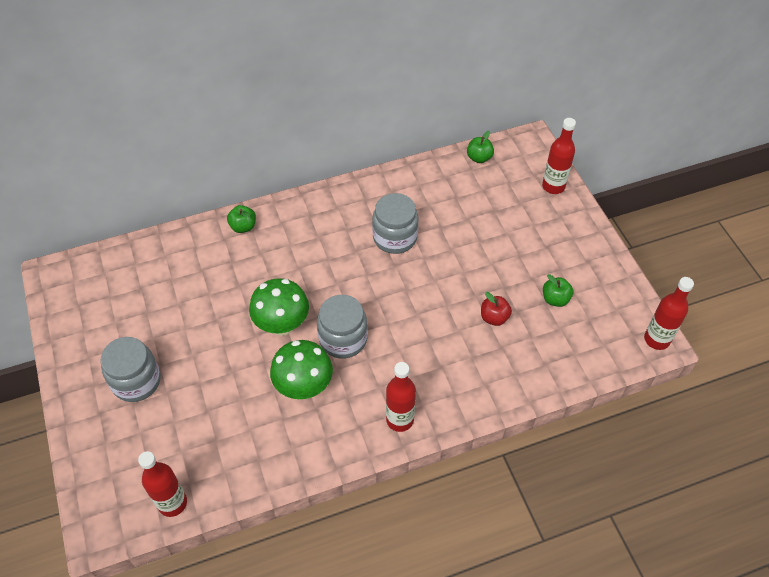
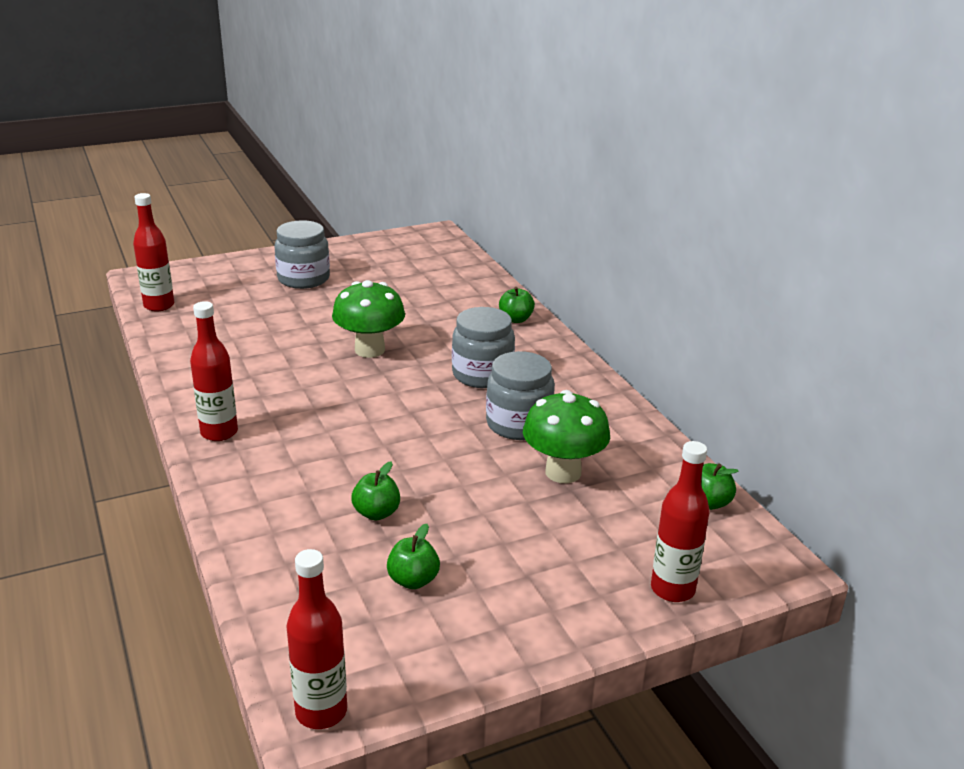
camera: 85 degrees right, 25 degrees down
green mushroom [270,340,333,399] -> green mushroom moved to [523,390,610,483]
grey jar [317,295,368,359] -> grey jar moved to [452,307,515,388]
red apple [481,292,512,326] -> green apple [351,461,400,521]

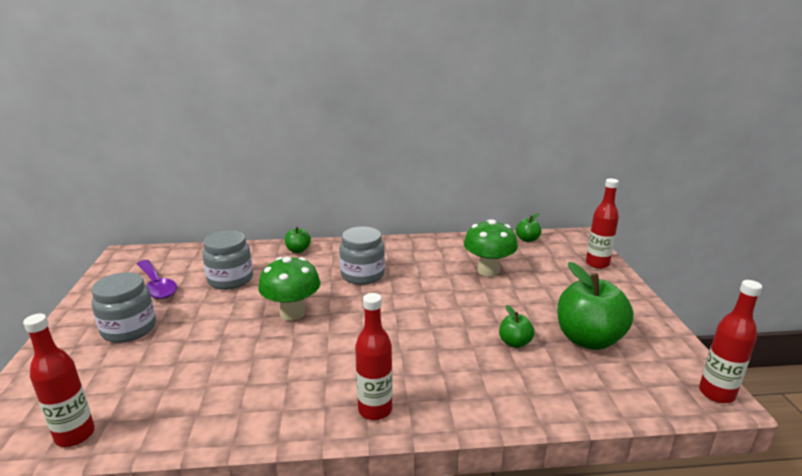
camera: 70 degrees left, 5 degrees down
green apple [387,524,440,589] -> green apple [557,262,633,350], size x2.09
grey jar [486,351,555,440] -> grey jar moved to [202,230,253,290]
none -> purple spoon [137,260,177,299]

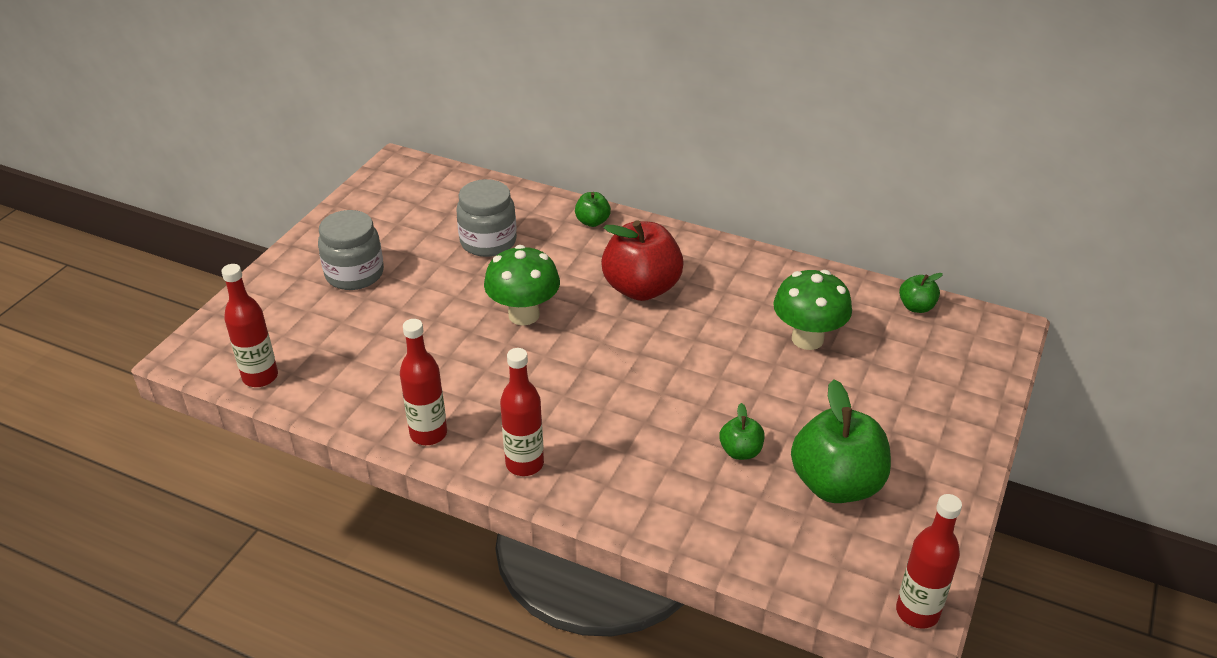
camera: 30 degrees right, 15 degrees up
purple spoon [137,260,177,299] -> none
grey jar [339,227,385,285] -> red apple [601,220,684,301]
red bottle [586,178,619,269] -> red bottle moved to [400,319,447,445]

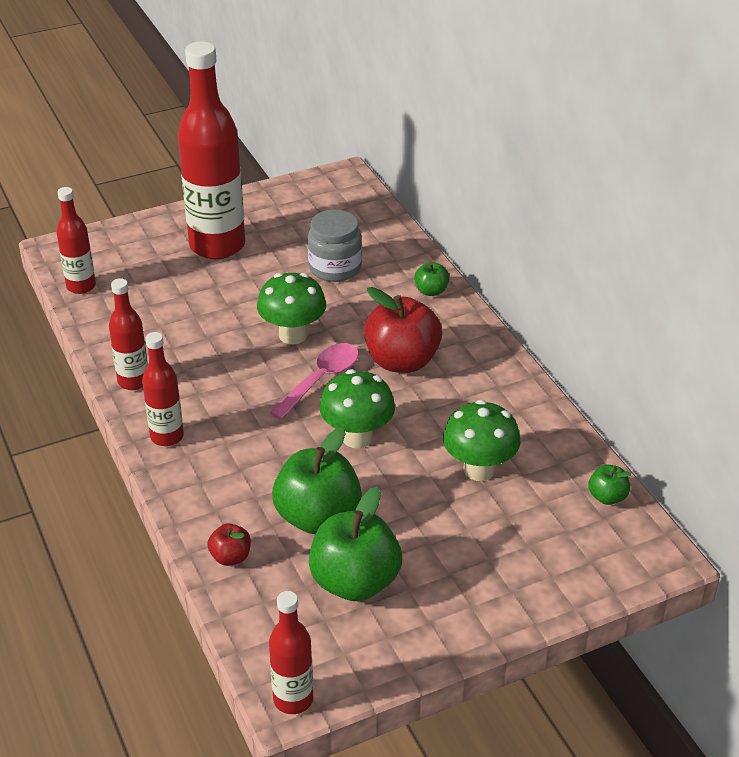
camera: 40 degrees right, 0 degrees up
grey jar [318,210,384,290] -> red bottle [178,41,245,259]
green apple [719,403,765,460] -> green apple [272,427,362,534], size x2.09
none -> red apple [207,523,251,566]
none -> pink spoon [269,343,358,420]
none -> green mushroom [319,369,395,448]

